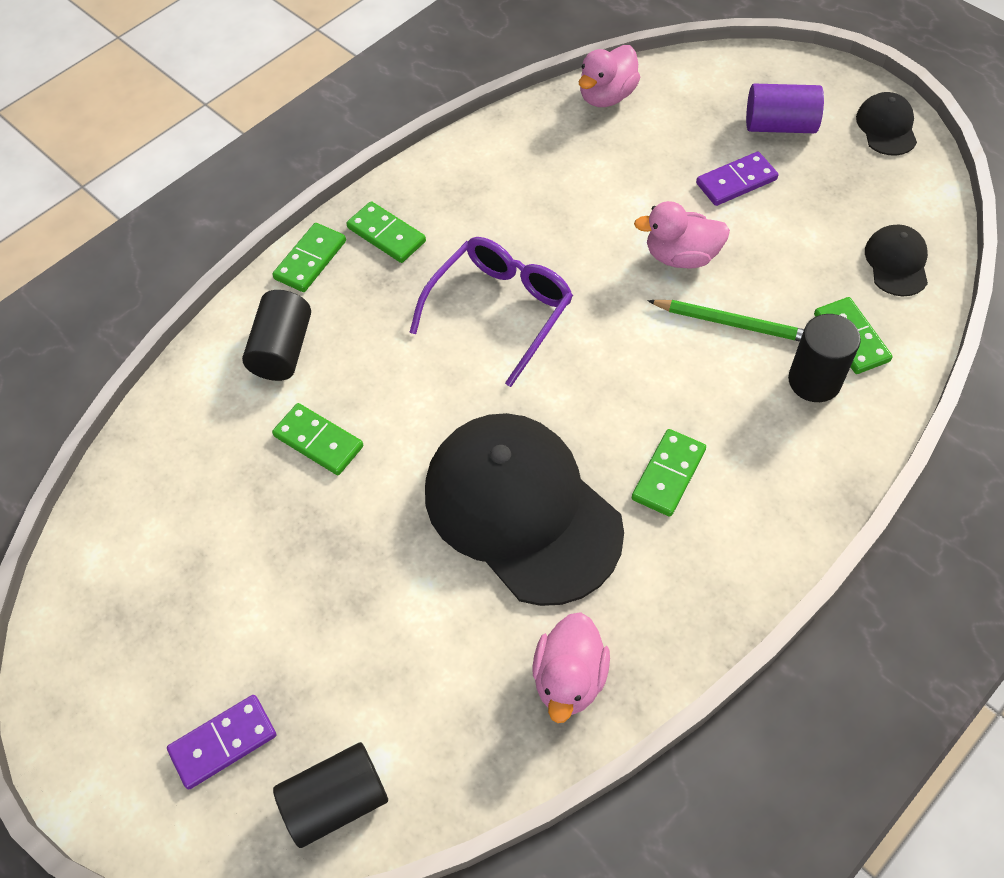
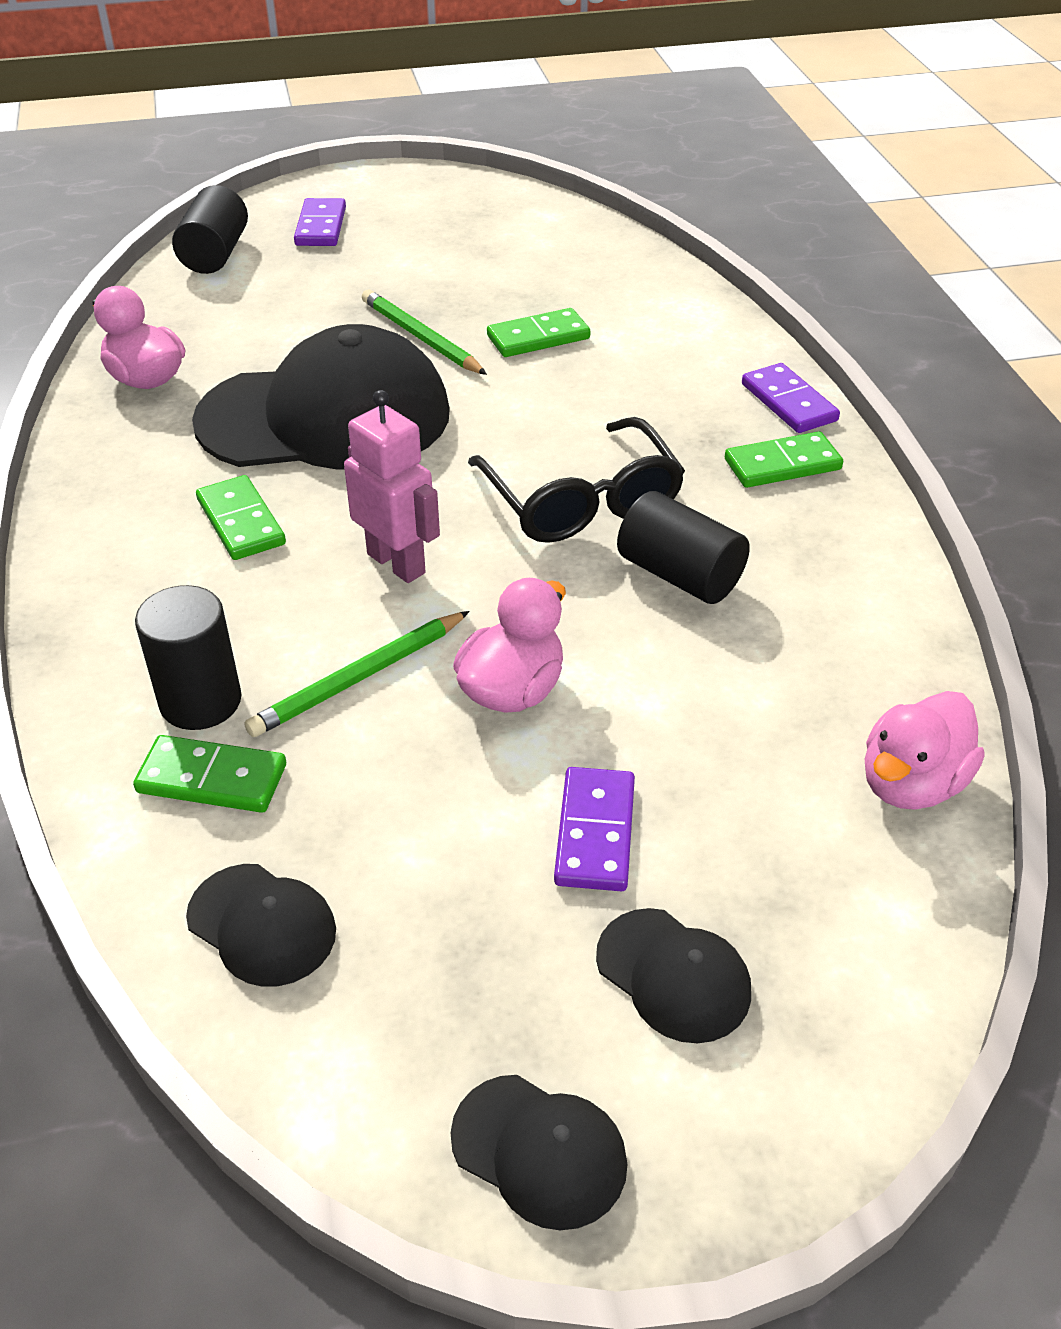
camera: 120 degrees right, 15 degrees down
black cylinder [242,290,311,381] -> black cylinder moved to [617,491,750,604]
green domino [272,223,346,292] -> purple domino [742,363,840,433]
purple glasses [410,237,573,387] -> black glasses [468,417,685,543]
pink duck [579,45,640,107] -> pink duck turned 120 degrees counterclockwise [865,691,984,810]
purple cylinder [746,84,824,133] -> black cap [596,908,751,1043]
none -> pink robot [344,390,440,583]
none -> green pencil [362,290,487,375]

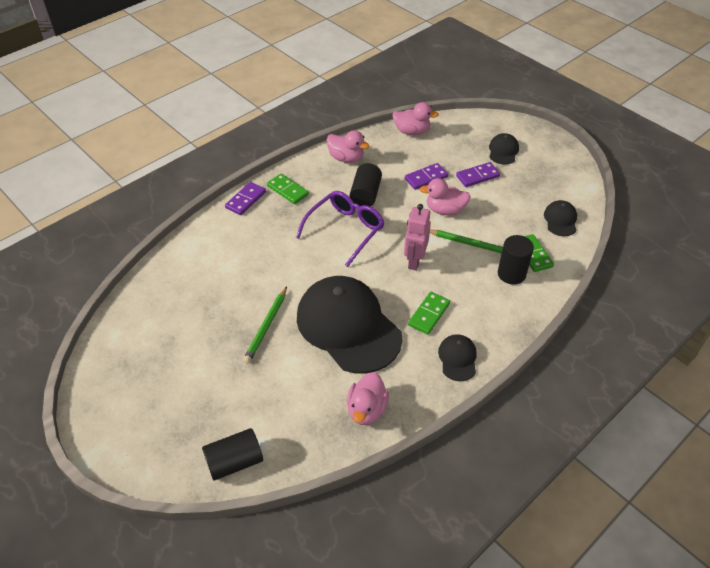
camera: 120 degrees left, 5 degrees up
purple domino [294,198,346,246] -> purple domino moved to [405,163,448,190]
black cap [451,1075,627,1230] -> black cap moved to [438,334,477,381]
black glasses [468,417,685,543] -> purple glasses [296,191,385,267]
green domino [487,308,590,357] -> none
none -> pink duck [327,130,370,163]

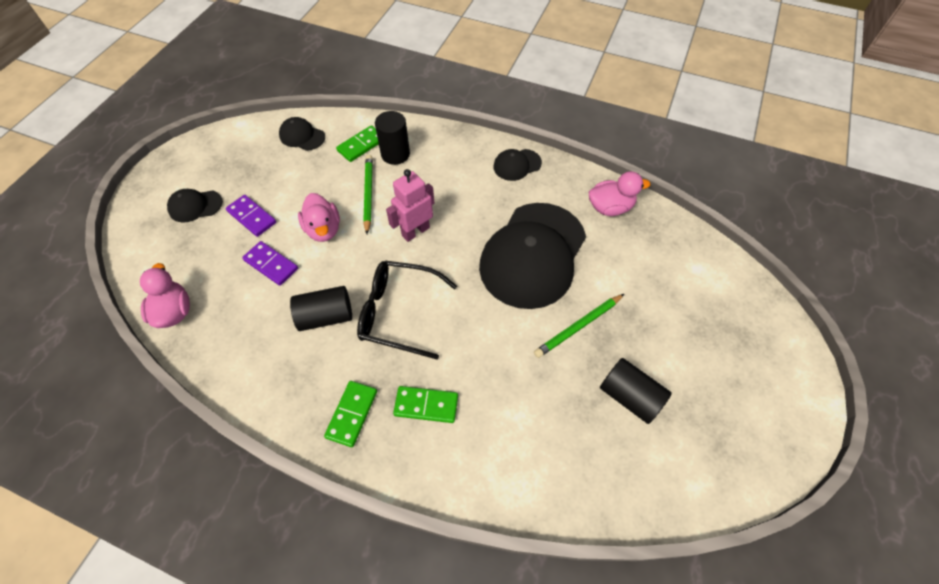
camera: 115 degrees left, 10 degrees up
black cylinder [202,428,263,481] -> black cylinder moved to [600,358,672,424]
purple domino [225,182,266,215] -> none
green pencil [243,287,287,364] -> green pencil turned 150 degrees clockwise [534,294,624,358]
purple glasses [296,191,385,267] -> black glasses [357,260,457,360]
pink duck [327,130,370,163] -> none
pink robot [404,204,431,271] -> pink robot turned 150 degrees clockwise [386,169,434,242]
green domino [408,292,450,335] -> green domino moved to [393,386,458,423]
black cap [544,200,577,236] -> black cap turned 45 degrees clockwise [279,117,325,151]

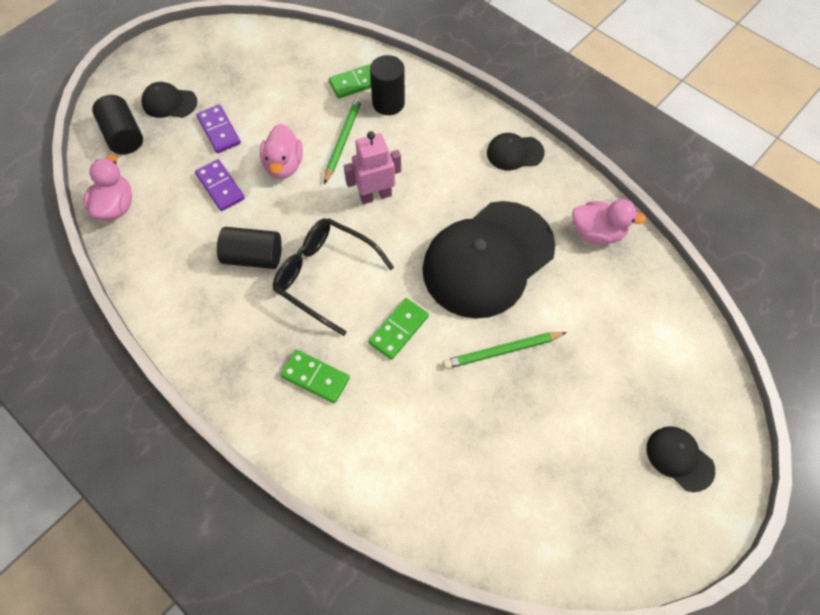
camera: 20 degrees right, 5 degrees up
black cap [279,117,325,151] -> black cap moved to [647,426,715,492]
green domino [324,381,377,447] -> green domino moved to [368,298,429,360]
black cylinder [600,358,672,424] -> black cylinder moved to [92,95,143,155]

